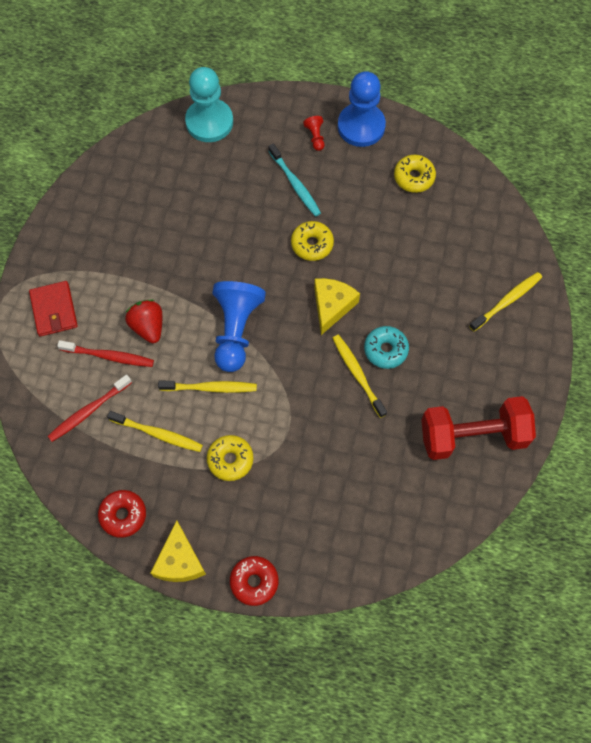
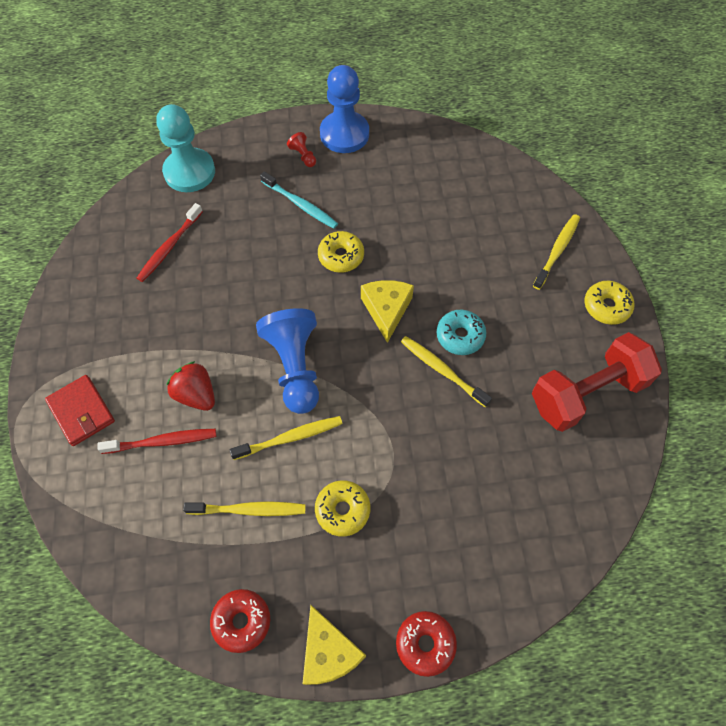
camera: 20 degrees left, 5 degrees down
red toothbrush [48,374,132,442] -> red toothbrush moved to [137,203,203,282]
yellow donut [394,155,436,193] -> yellow donut moved to [584,281,634,325]

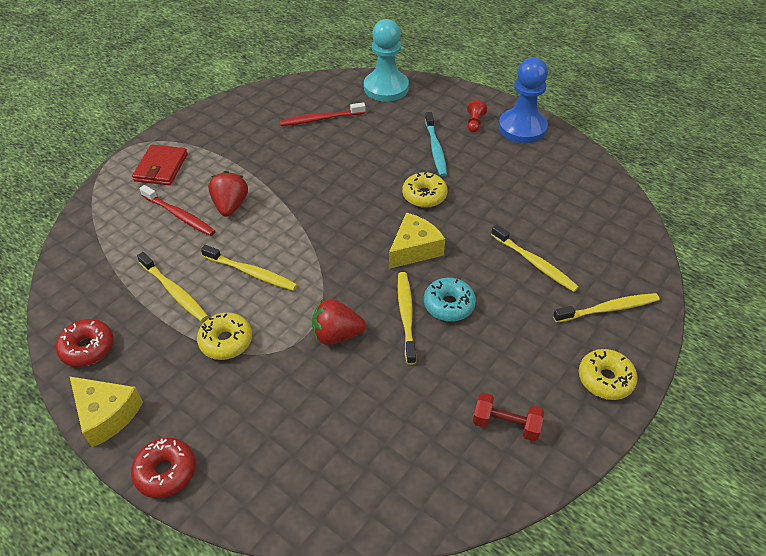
camera: 45 degrees right, 15 degrees down
blue pawn [256,308,319,414] -> none
yellow cheese [303,604,366,685] -> yellow cheese turned 75 degrees counterclockwise [70,377,143,447]
red dumbbell [532,332,662,432] -> red dumbbell [473,393,544,441], size x0.49
none -> red strawberry [312,299,366,345]
none -> yellow toothbrush [491,225,579,292]

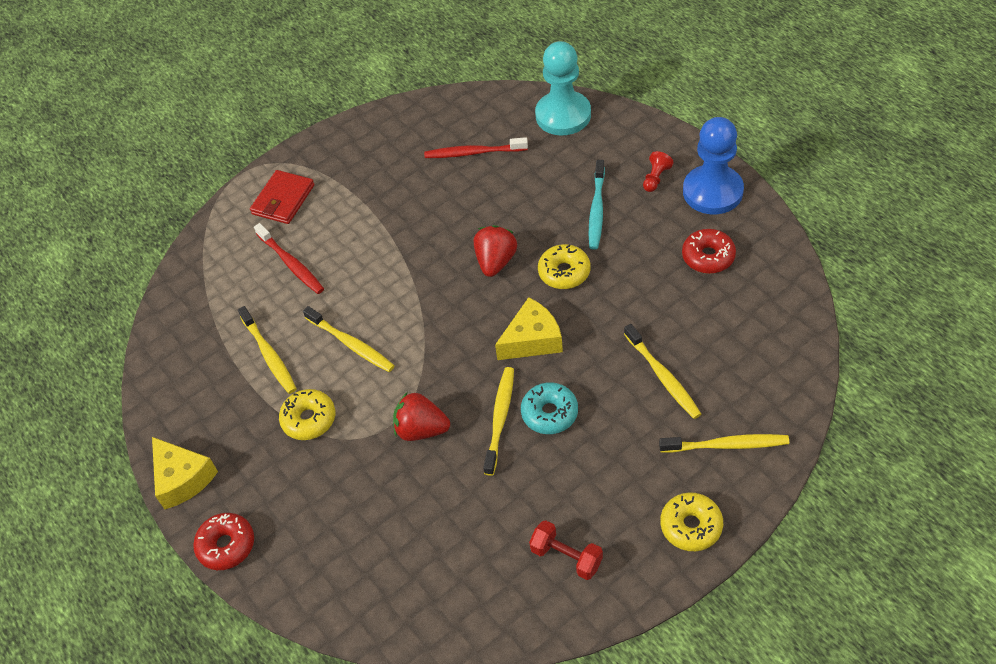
camera: 20 degrees right, 5 degrees up
red donut [56,319,113,367] -> red donut moved to [682,229,736,274]
red strawberry [208,171,248,217] -> red strawberry moved to [474,225,517,277]

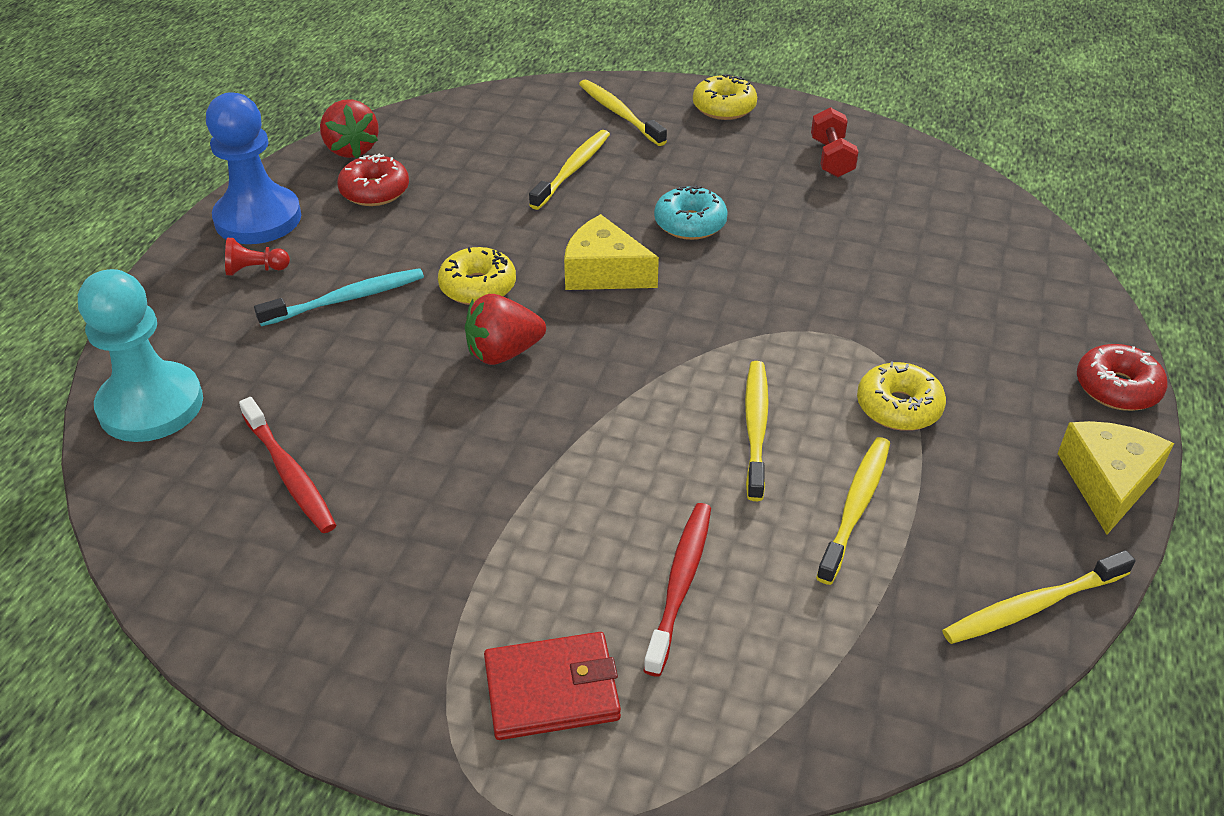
camera: 130 degrees left, 10 degrees down
red strawberry [393,393,450,441] -> red strawberry moved to [320,99,379,159]
yellow toothbrush [483,367,514,476] -> yellow toothbrush moved to [942,550,1135,644]

